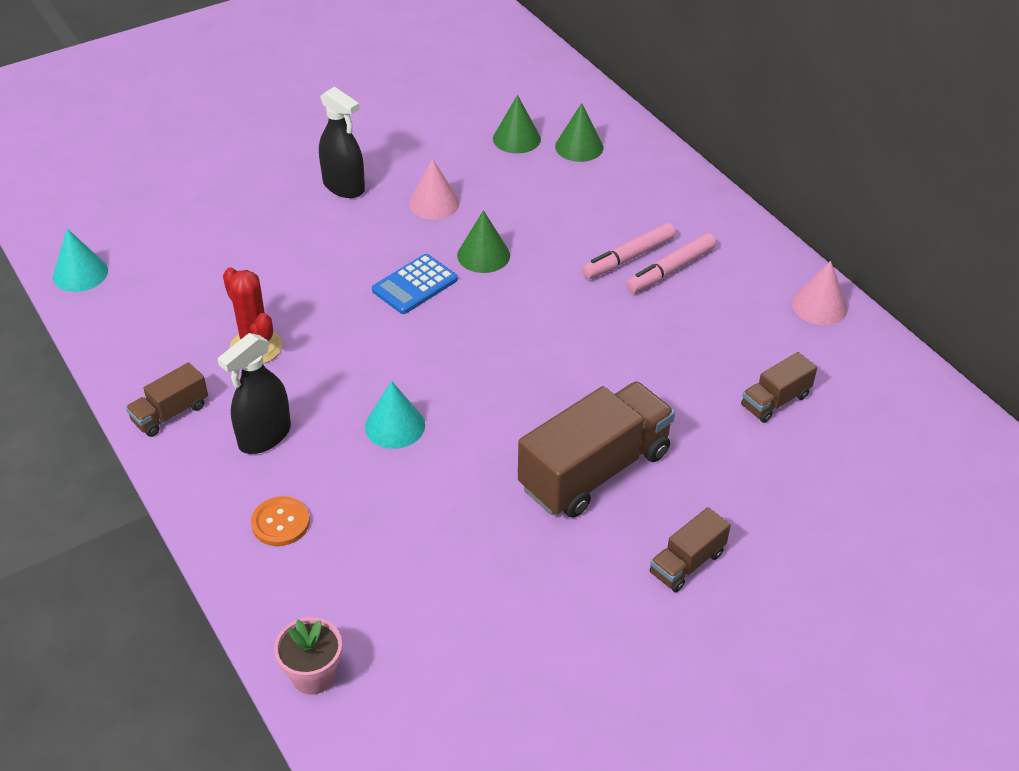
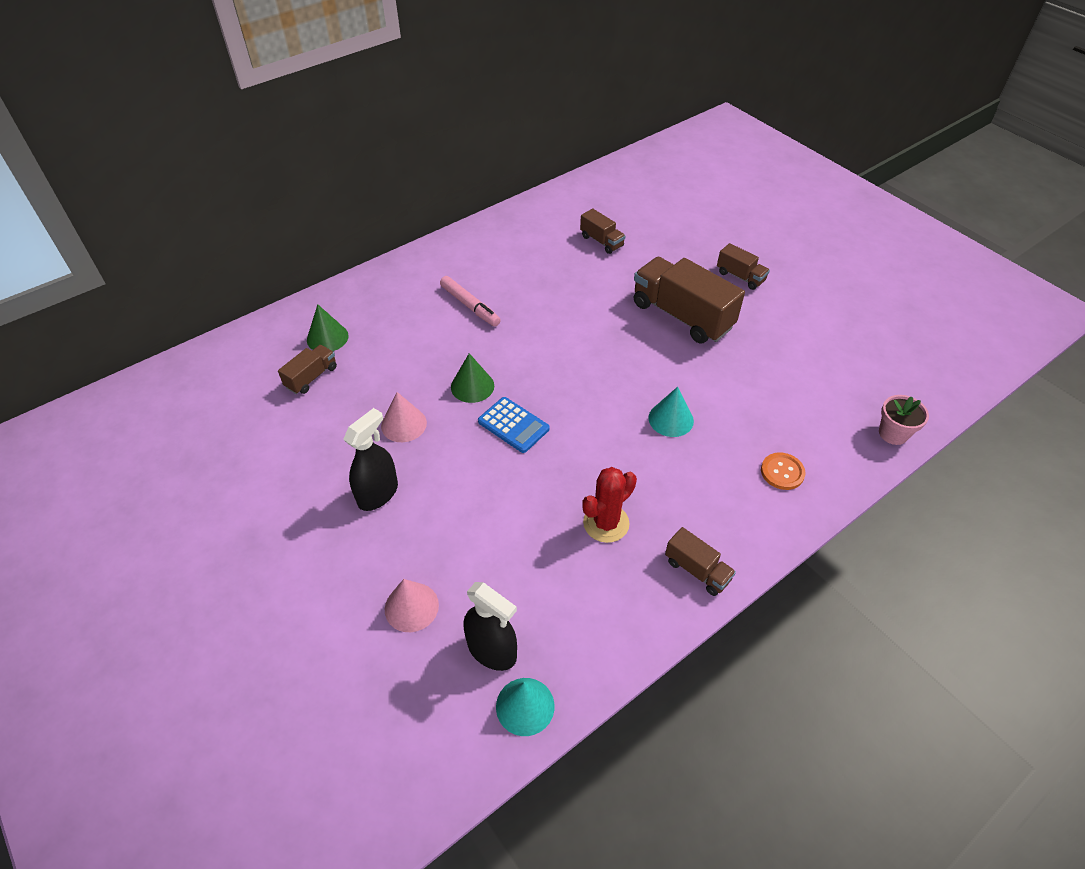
camera: 95 degrees left, 5 degrees up
black spray bottle [218,333,291,454] -> black spray bottle moved to [464,582,517,671]
green cone [493,95,541,154] -> brown truck [278,345,337,394]
pink marker [626,233,716,293] -> none
pink cone [792,261,848,325] -> pink cone moved to [385,579,439,632]

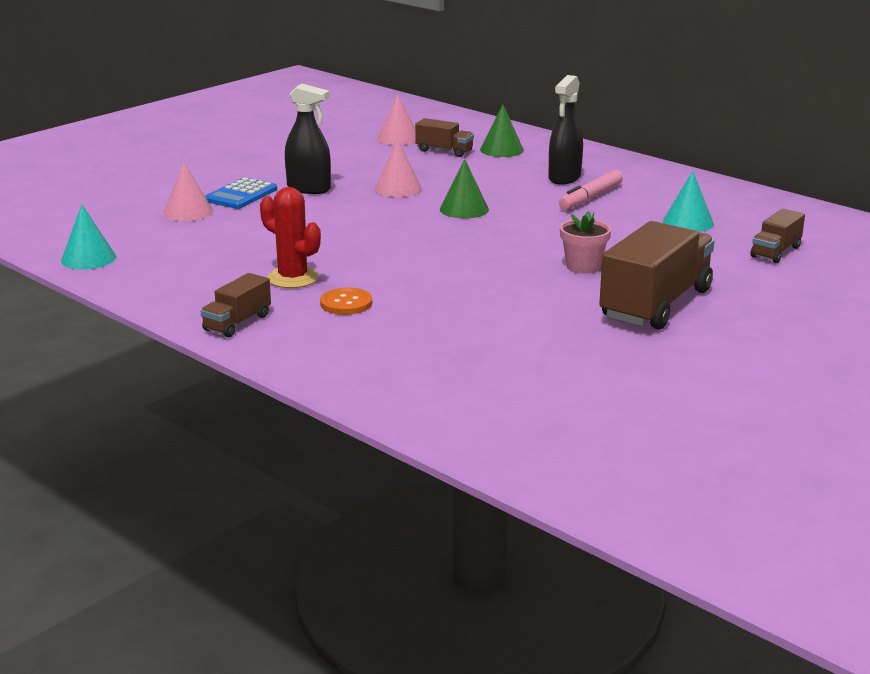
camera: 80 degrees right, 25 degrees down
black spray bottle [464,582,517,671] -> black spray bottle moved to [548,75,583,185]
blue calculator [478,397,550,453] -> blue calculator moved to [205,177,277,209]
turquoise cone [648,387,694,437] -> turquoise cone moved to [663,171,714,232]
brown truck [717,243,770,290] -> none
orange button [761,453,805,490] -> orange button moved to [320,287,372,315]
pink flower pot [879,395,929,445] -> pink flower pot moved to [560,211,611,274]
none -> pink cone [377,94,415,145]

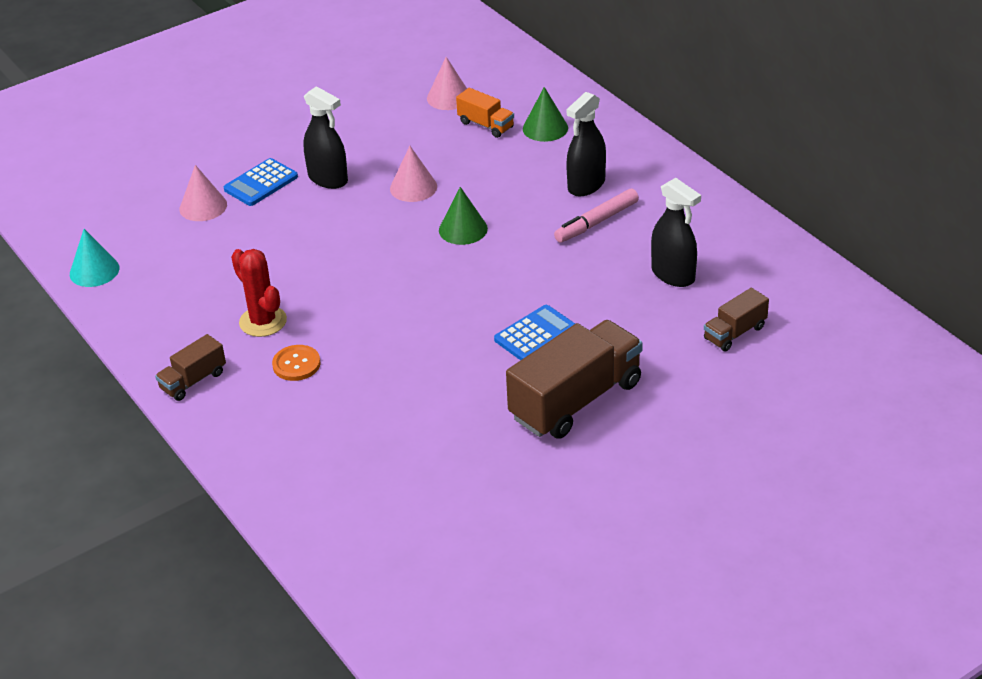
camera: 15 degrees right, 15 degrees up
brown truck [415,118,474,157] -> orange truck [456,88,514,138]
pink flower pot [560,211,611,274] -> blue calculator [494,305,575,360]
turquoise cone [663,171,714,232] -> black spray bottle [651,178,701,287]

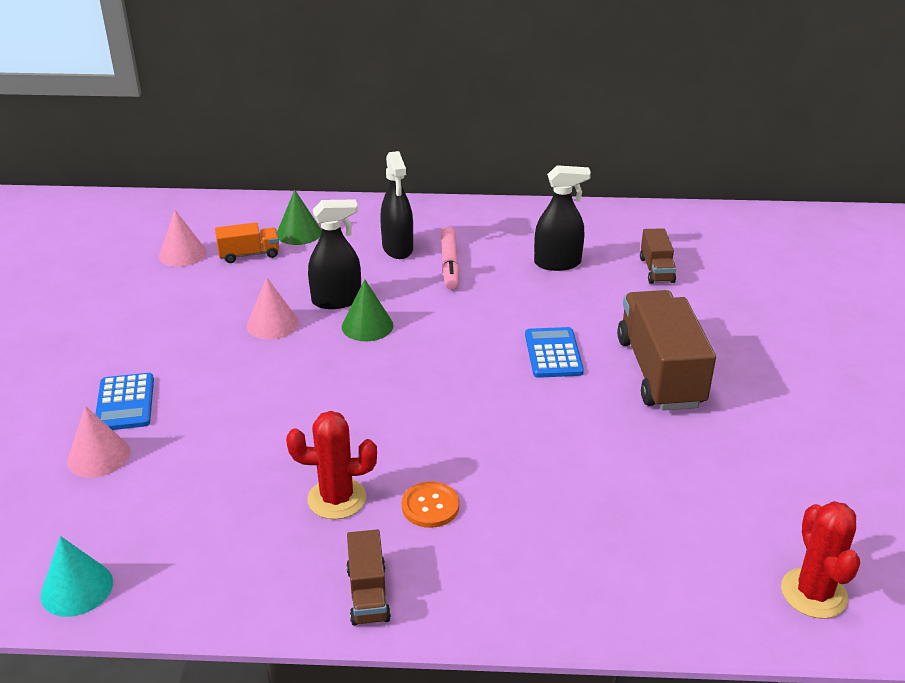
camera: 55 degrees left, 5 degrees down
black spray bottle [303,86,348,189] -> black spray bottle moved to [308,199,361,309]
none -> red cactus [781,501,860,619]

